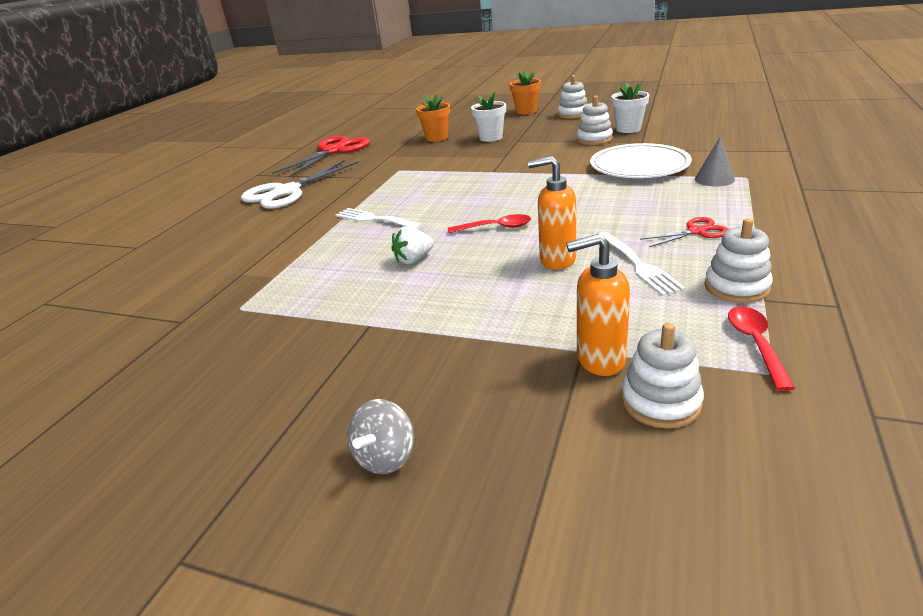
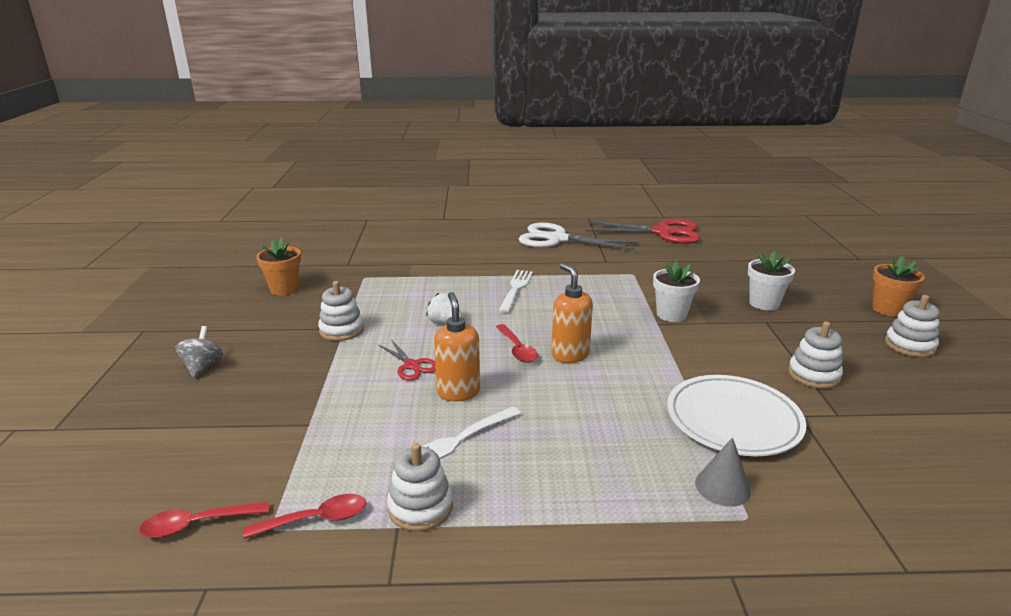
camera: 65 degrees right, 5 degrees down
grey spinning top [347,399,414,474] -> grey spinning top turned 90 degrees clockwise [176,326,223,378]
orange flower pot [416,94,450,142] -> orange flower pot moved to [256,237,301,295]
orange soap dispenser [566,234,630,376] -> orange soap dispenser moved to [551,263,593,363]
white flower pot [611,83,649,133] -> white flower pot moved to [653,261,700,322]
white stacking toy [622,323,704,428] -> white stacking toy moved to [318,281,364,341]
red scissors [640,217,729,247] -> red scissors moved to [379,339,435,381]
none -> red spoon [139,501,269,538]

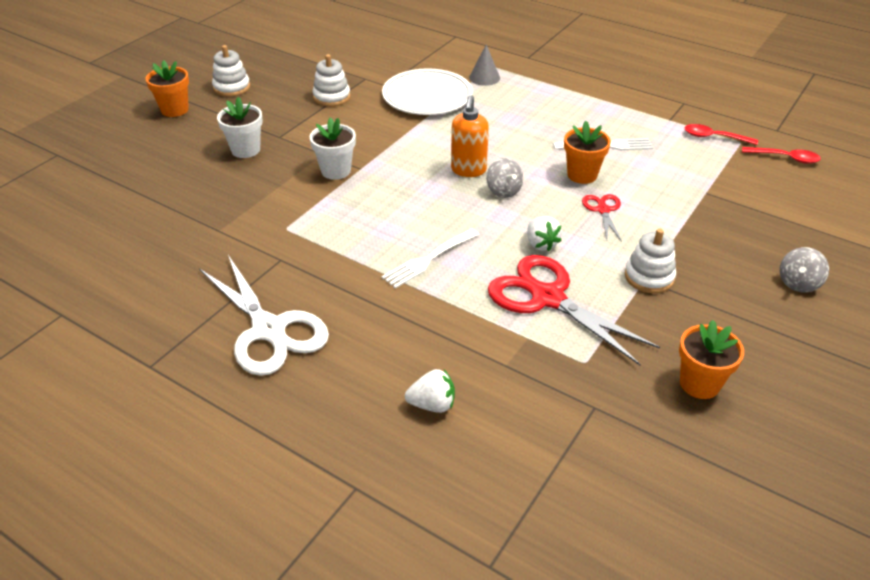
camera: 145 degrees left, 15 degrees up
white stacking toy [387,443,453,531] -> none
orange soap dispenser [434,292,480,401] -> orange flower pot [564,121,611,184]
red spoon [496,324,538,363] -> grey spinning top [486,158,523,198]
red scissors [586,219,701,244] -> red scissors moved to [488,255,660,365]
none -> white strawberry [405,369,455,413]

